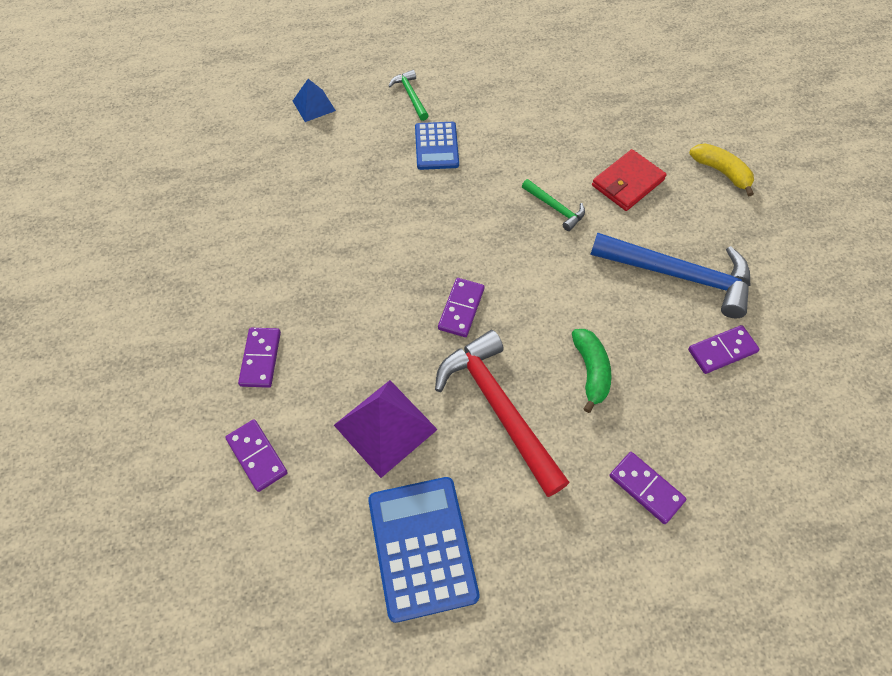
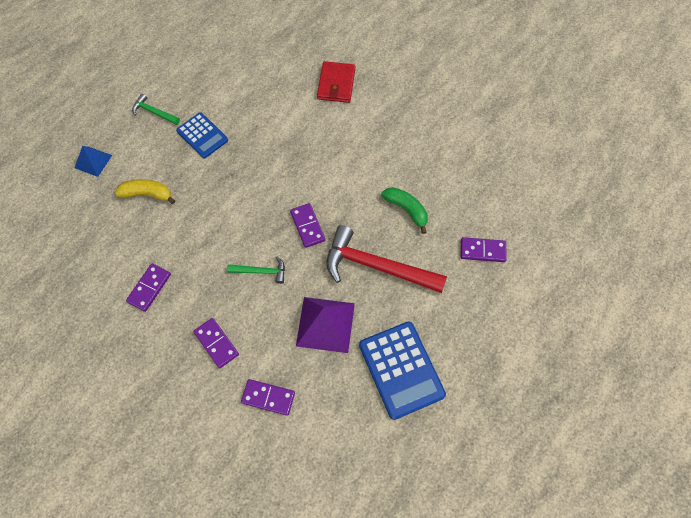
camera: 40 degrees left, 5 degrees up
blue calculator [368,477,480,623] -> blue calculator turned 150 degrees counterclockwise [359,321,446,420]
green hammer [522,179,585,231] -> green hammer moved to [227,257,285,284]
blue hammer [590,233,751,318] -> none
purple domino [688,325,760,374] -> purple domino moved to [126,263,171,312]
yellow banana [689,143,754,196] -> yellow banana moved to [115,179,175,204]

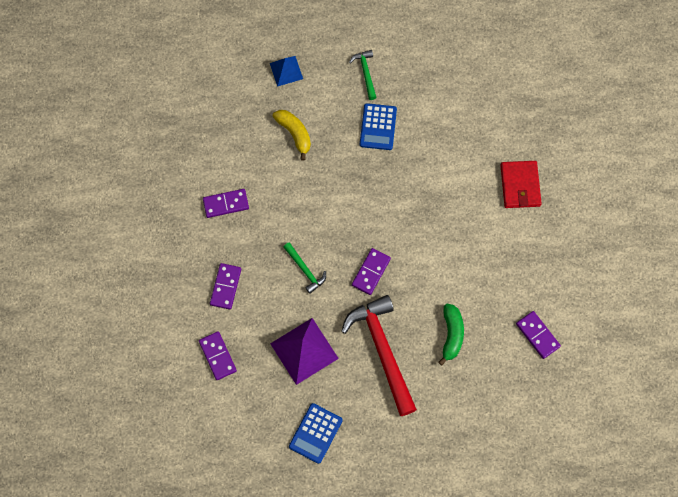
camera: 50 degrees right, 5 degrees up
red wallet [317,61,355,103] -> red wallet turned 60 degrees counterclockwise [500,161,542,208]
blue calculator [359,321,446,420] -> blue calculator [289,403,343,464], size x0.64
purple domino [461,237,507,262] -> purple domino moved to [516,311,561,359]

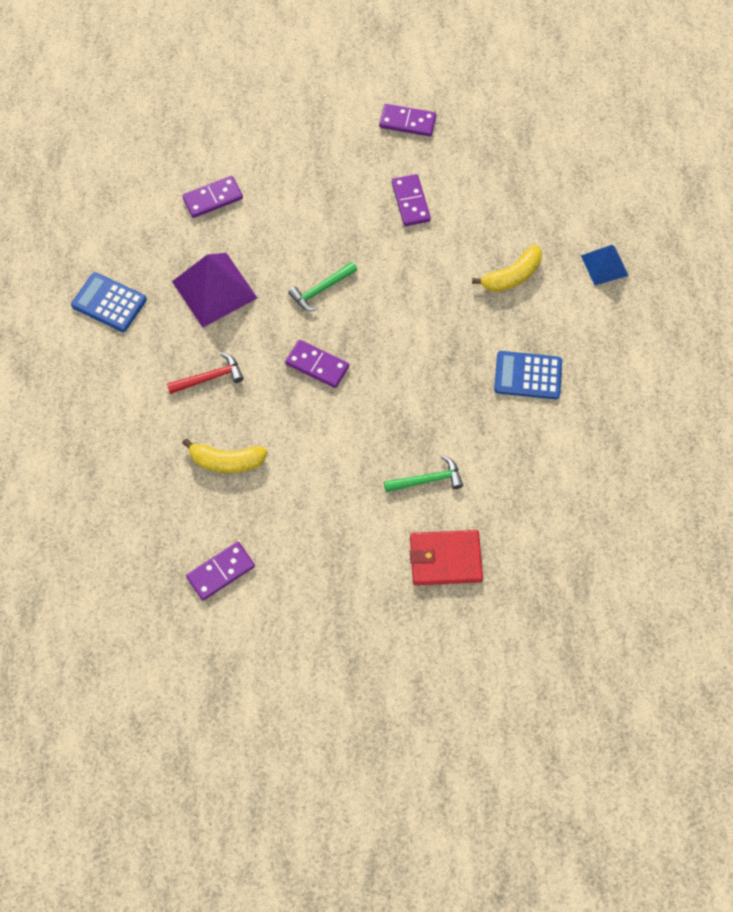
camera: 90 degrees right, 5 degrees down
purple domino [210,263,241,310] -> purple domino moved to [379,104,436,136]
red hammer [341,295,417,416] -> red hammer [167,353,244,394], size x0.48
green hammer [349,50,377,100] -> green hammer moved to [384,455,463,492]
green banana [438,304,464,365] -> yellow banana [182,438,267,473]

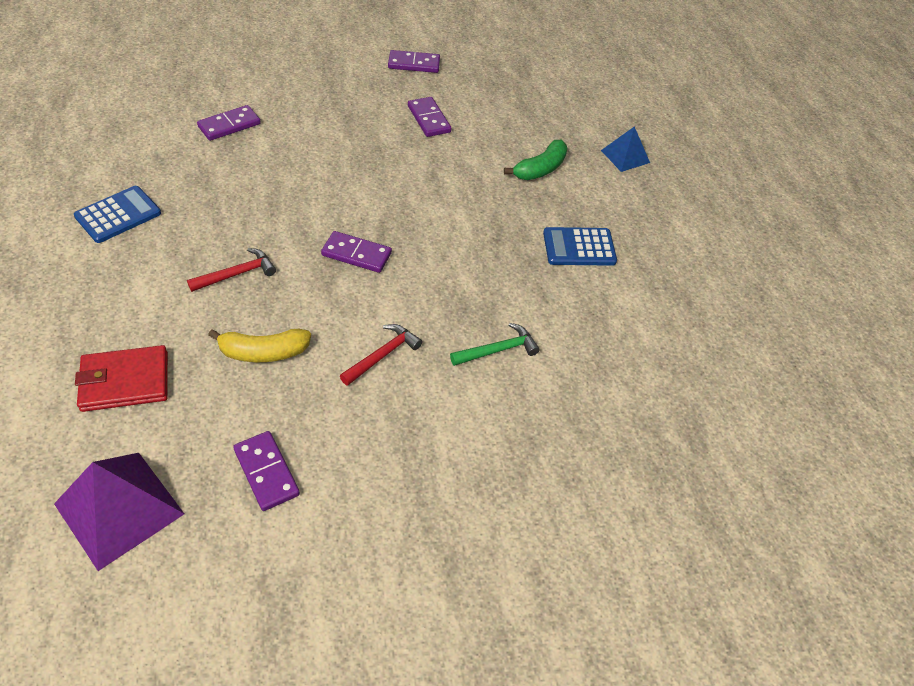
camera: 15 degrees left, 15 degrees down
blue calculator [71,272,147,332] -> blue calculator turned 120 degrees clockwise [74,186,161,243]
purple pyramid [172,253,257,328] -> purple pyramid moved to [54,453,184,571]
purple domino [186,542,255,600] -> purple domino turned 75 degrees counterclockwise [233,431,300,511]
green hammer [288,262,357,311] -> none
red wallet [410,530,483,585] -> red wallet moved to [75,345,168,412]
yellow banana [472,245,542,292] -> green banana [504,140,567,180]
none -> red hammer [340,324,422,386]

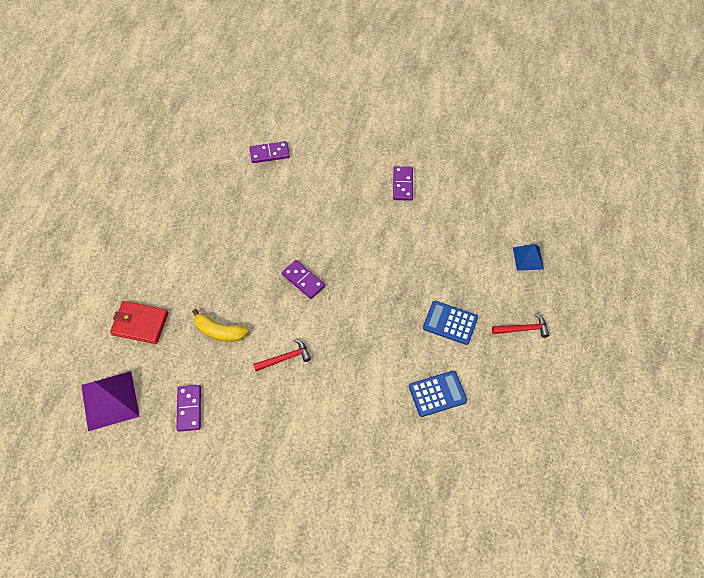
camera: 30 degrees right, 10 degrees up
blue calculator [74,186,161,243] -> blue calculator moved to [409,371,467,417]
red hammer [187,248,276,292] -> red hammer moved to [492,313,549,338]
purple domino [388,50,440,73] -> none
green hammer [450,323,540,366] -> none
green banana [504,140,567,180] -> none

